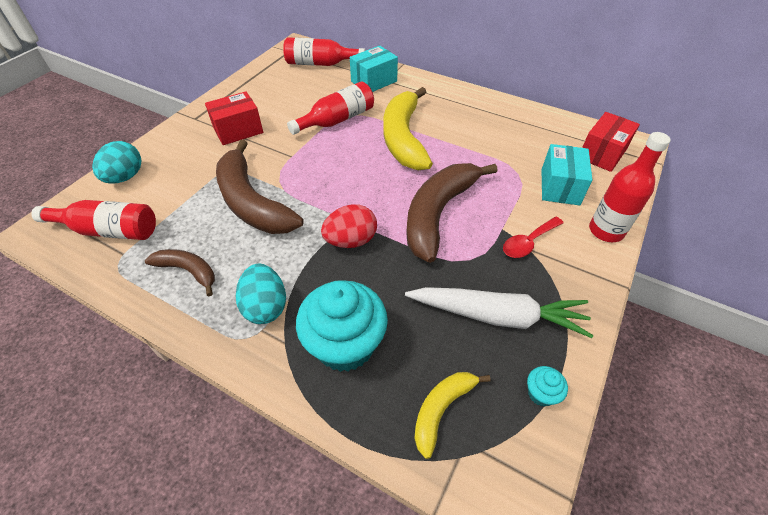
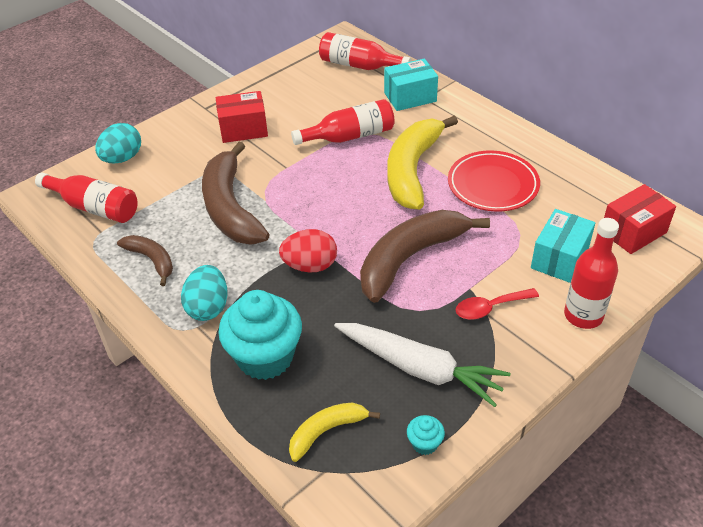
camera: 20 degrees right, 5 degrees down
none -> red plate [448,150,540,212]

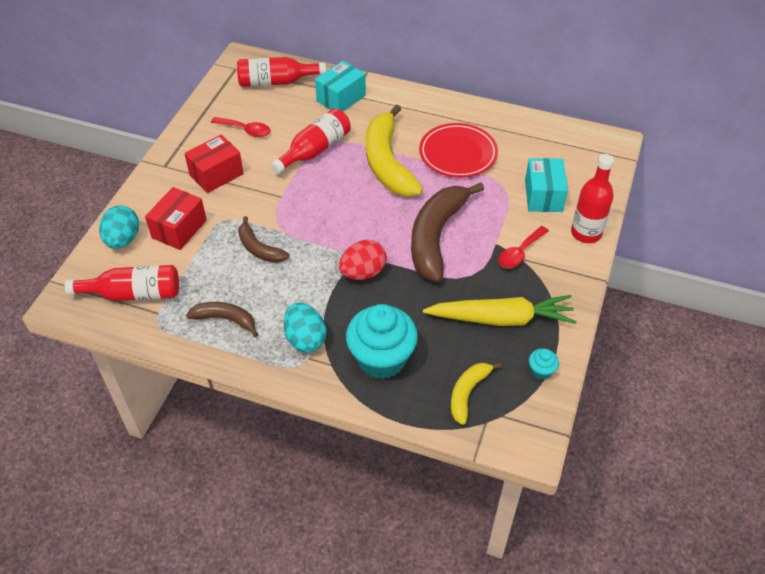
camera: 30 degrees left, 5 degrees up
brown banana [202,142,270,245] -> brown banana [238,216,289,263], size x0.52
white carrot [334,323,510,407] -> yellow carrot [423,295,577,326]
red box [604,184,676,254] -> red box moved to [145,187,207,250]
none -> red spoon [211,117,271,137]

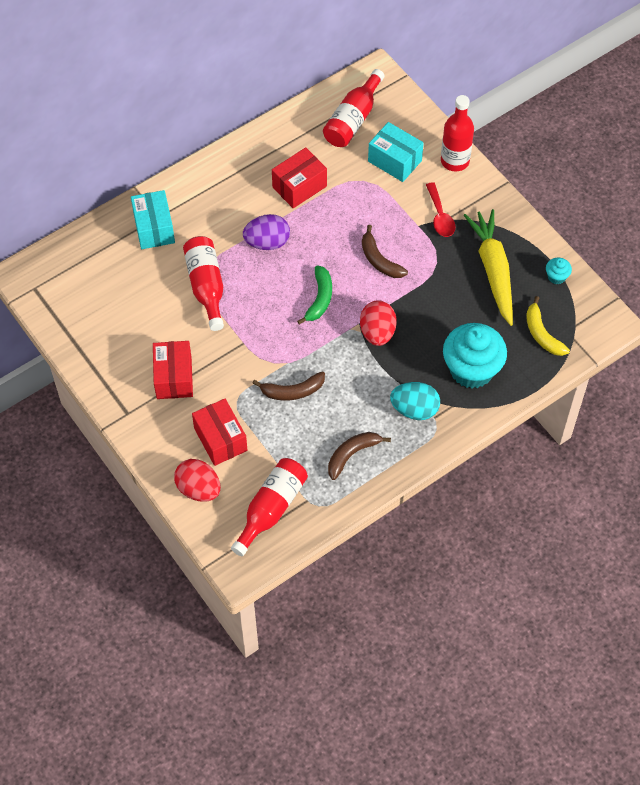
camera: 55 degrees left, 10 degrees up
turquoise egg [99,205,139,249] -> red egg [174,459,221,502]
red spoon [211,117,271,137] -> none
red bottle [237,57,326,87] -> red bottle moved to [323,69,384,147]
yellow banana [366,104,423,196] -> purple egg [243,214,290,250]
brown banana [411,183,484,282] -> brown banana [362,225,408,278], size x0.52
red plate [419,123,498,178] -> red box [272,147,327,208]
yellow carrot [423,295,577,326] -> yellow carrot turned 45 degrees counterclockwise [464,209,513,326]
none -> green banana [297,265,332,325]

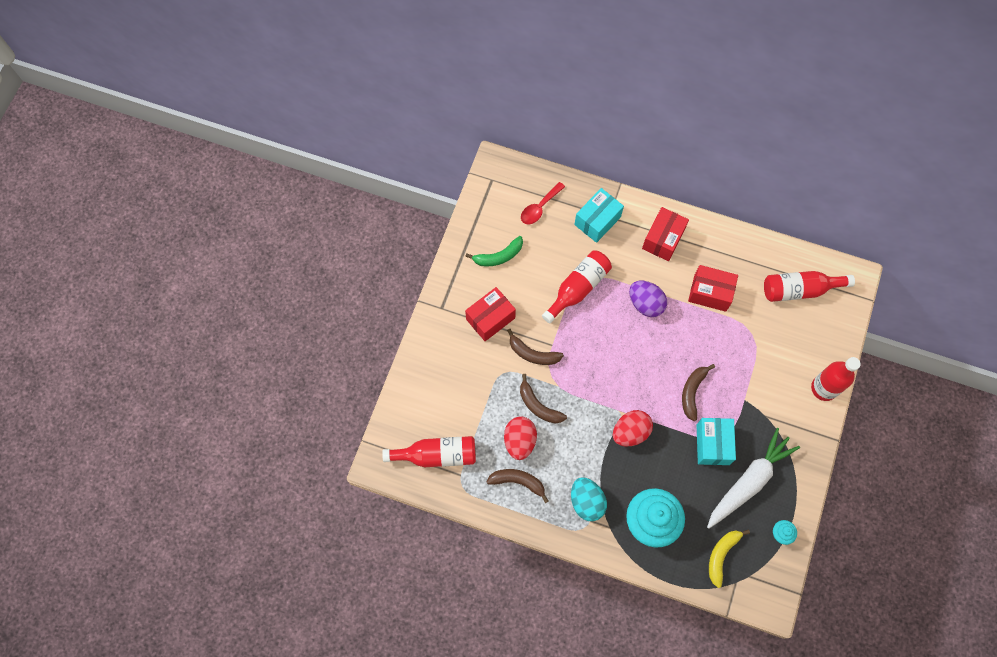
camera: 55 degrees right, 10 degrees up
red egg [174,459,221,502] -> red egg moved to [504,416,537,460]
red box [192,399,247,466] -> red box moved to [642,207,689,261]
green banana [297,265,332,325] -> green banana moved to [465,236,523,267]
turquoise box [368,122,424,182] -> turquoise box moved to [696,418,736,465]
red spoon [426,182,455,237] -> red spoon moved to [521,182,565,225]
yellow carrot [464,209,513,326] -> white carrot [707,428,800,529]
none -> brown banana [507,329,564,365]

